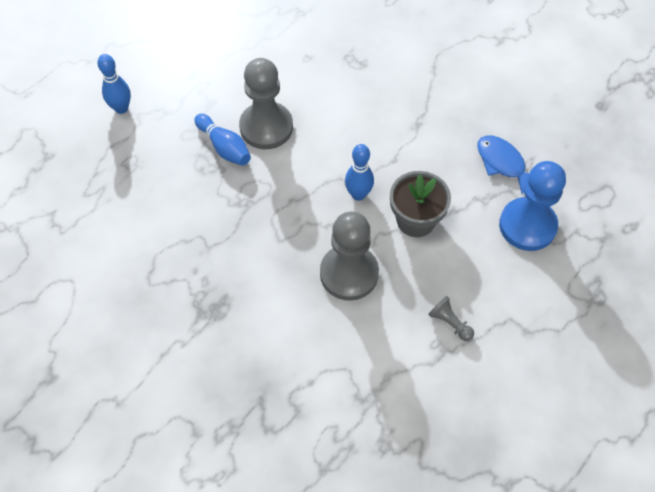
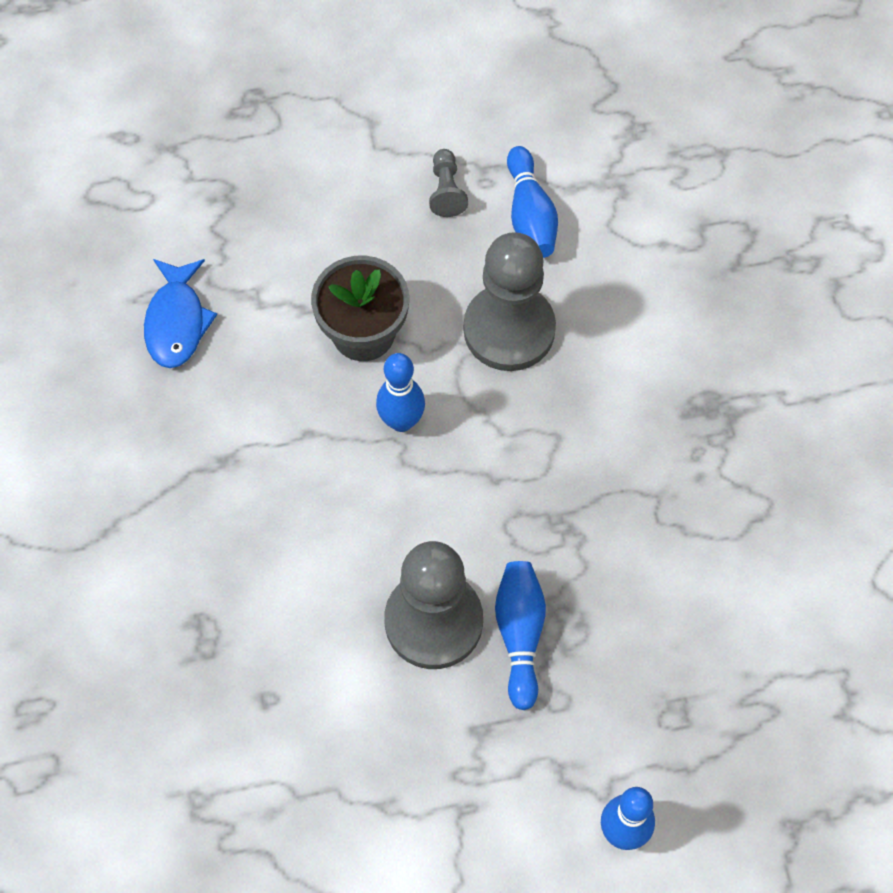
camera: 140 degrees left, 5 degrees up
blue pawn [499,161,566,251] -> none
none -> blue bowling pin [507,146,558,258]

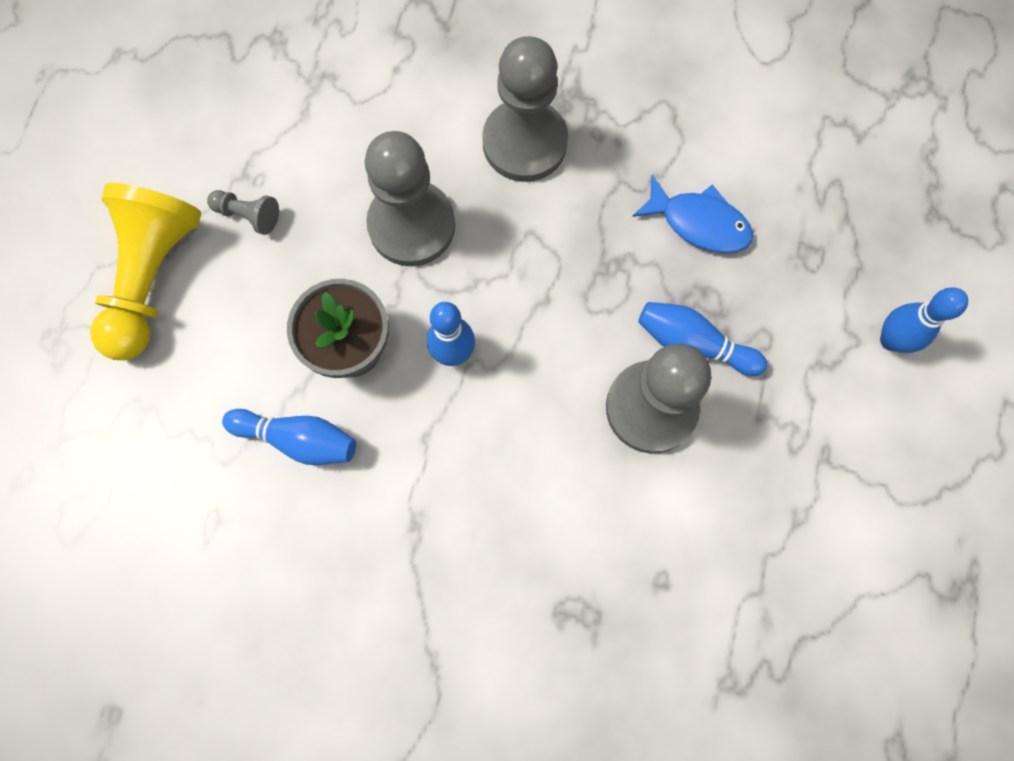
camera: 65 degrees left, 10 degrees up
blue fish [144,259,217,368] -> blue fish moved to [632,175,753,253]
blue bowling pin [507,146,558,258] -> blue bowling pin moved to [222,409,356,465]
none -> yellow pawn [90,183,201,360]
none -> grey pawn [482,36,568,182]

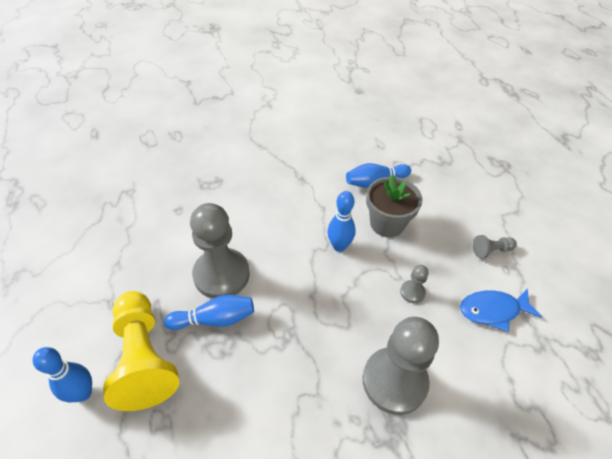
camera: 145 degrees right, 25 degrees down
yellow pawn [90,183,201,360] -> yellow pawn moved to [103,291,179,411]
grey pawn [365,131,455,266] -> grey pawn [400,265,429,303], size x0.43
blue fish [632,175,753,253] -> blue fish moved to [460,288,542,332]

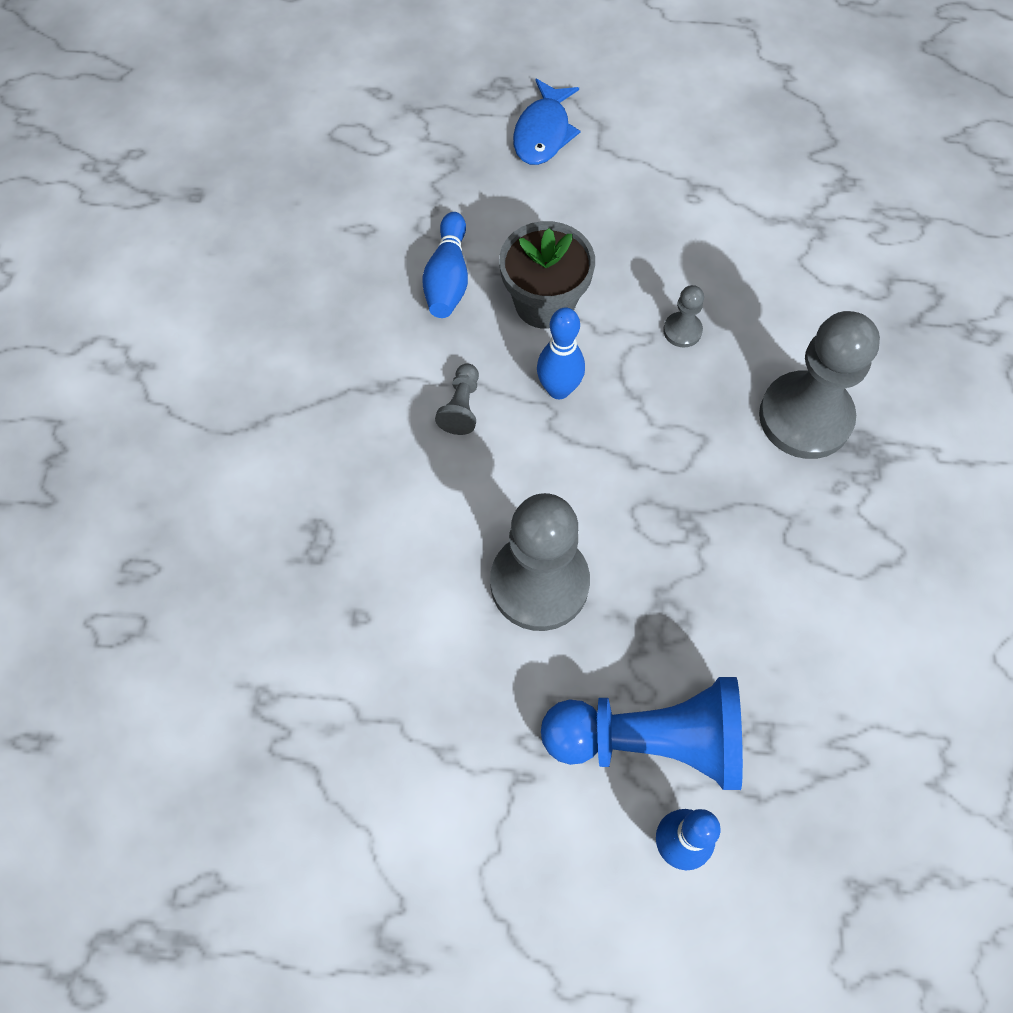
camera: 65 degrees left, 15 degrees up
yellow pawn [103,291,179,411] -> blue pawn [541,677,743,790]
blue bowling pin [164,295,254,330] -> none
blue fish [460,288,542,332] -> blue fish moved to [513,79,580,165]
grey pawn [473,235,517,258] -> grey pawn moved to [435,363,479,435]

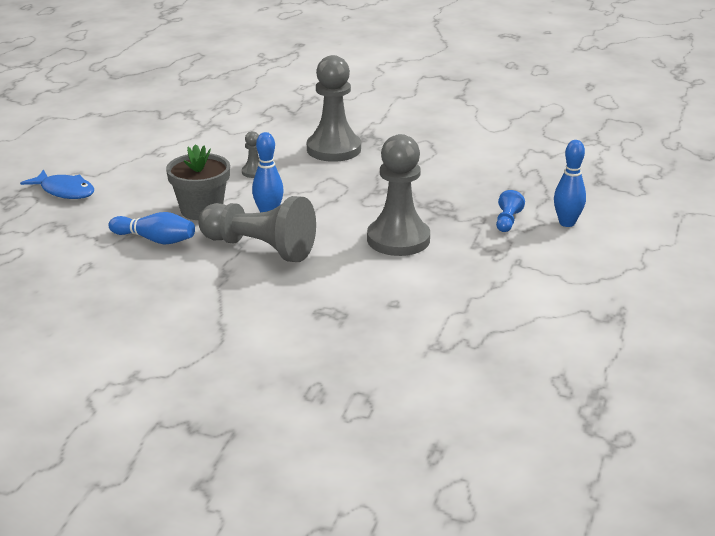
camera: 75 degrees left, 35 degrees down
grey pawn [435,363,479,435] -> grey pawn [198,196,316,262], size x2.31
blue pawn [541,677,743,790] -> blue pawn [496,190,525,232], size x0.43

